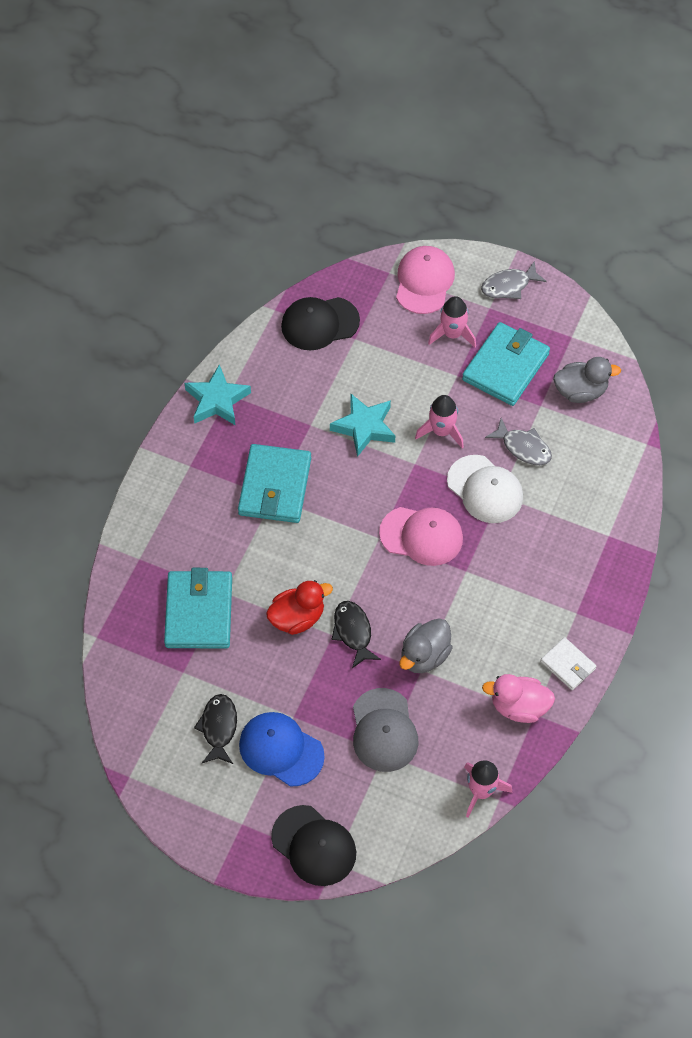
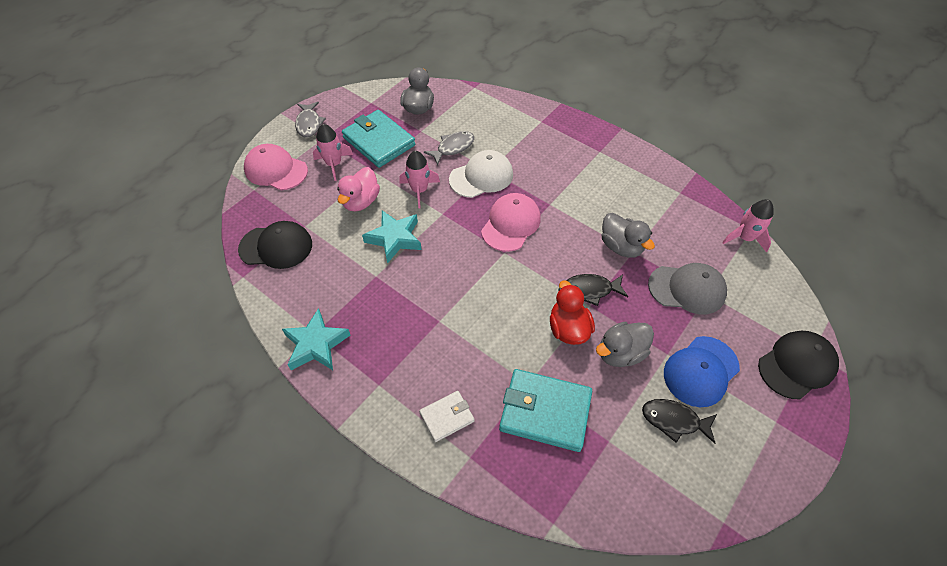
camera: 75 degrees left, 5 degrees down
turquoise wallet [238,444,311,523] -> none
black cap [281,297,360,350] -> black cap turned 90 degrees counterclockwise [238,221,312,269]
pink duck [482,674,555,723] -> pink duck moved to [337,167,380,211]
white wallet [540,637,597,690] -> white wallet moved to [419,391,475,442]
none -> grey duck [596,322,654,367]

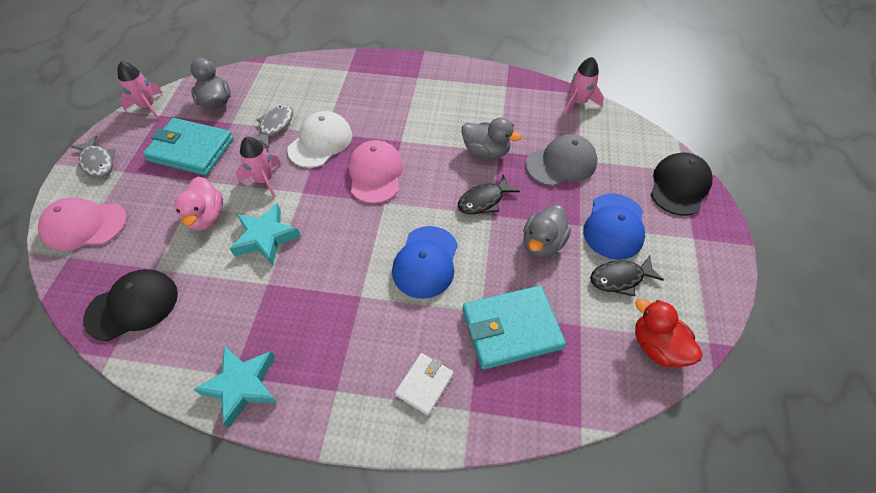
camera: 30 degrees left, 0 degrees up
pink rocket [313,124,353,181] -> pink rocket moved to [118,61,163,120]
red duck [550,280,595,345] -> red duck moved to [635,298,702,367]
none -> blue cap [392,226,458,299]

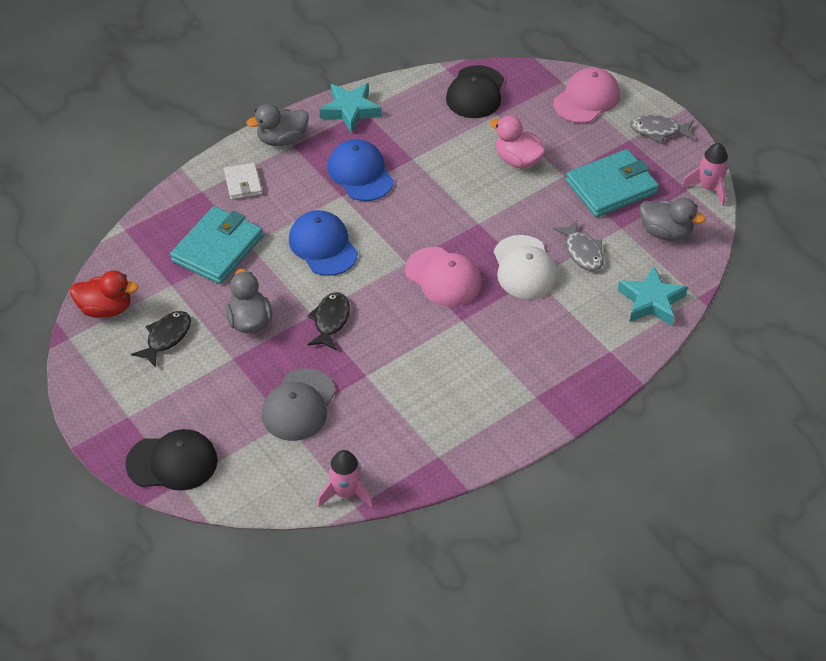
camera: 135 degrees right, 5 degrees down
turquoise star [230,203,301,265] -> turquoise star moved to [618,266,688,326]
pink rocket [236,137,281,198] -> none
grey duck [461,117,521,159] -> grey duck moved to [246,104,309,146]
blue cap [583,193,645,260] -> blue cap moved to [328,139,394,201]
black cap [651,152,713,216] -> black cap turned 75 degrees counterclockwise [125,429,218,491]

